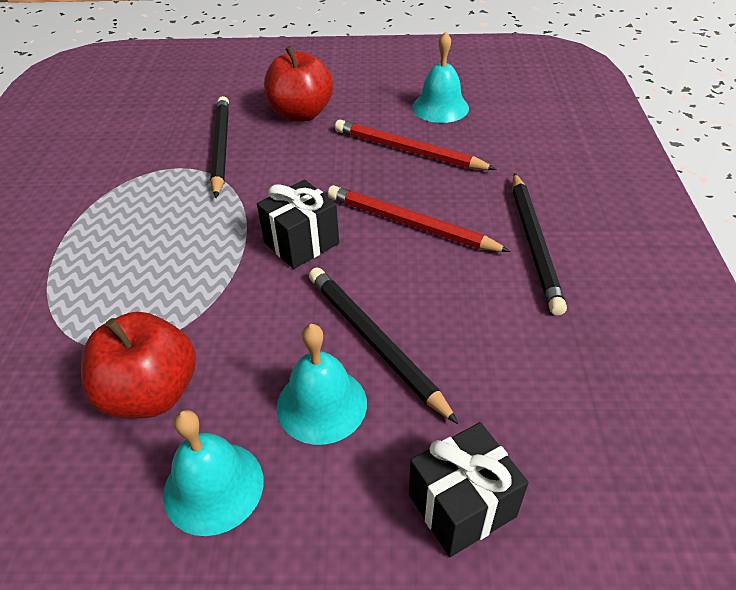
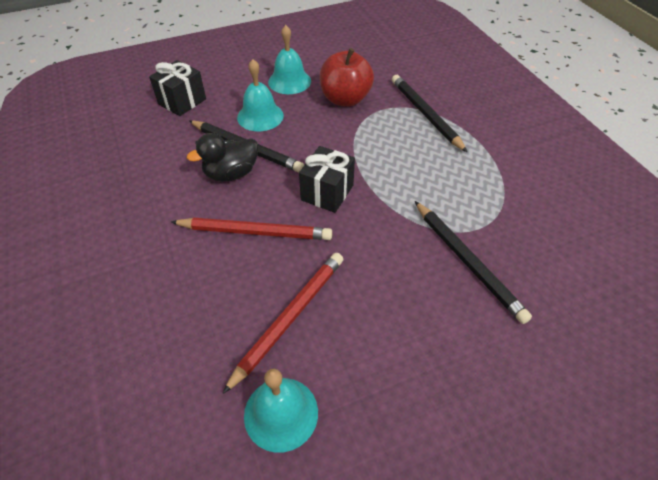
camera: 155 degrees right, 5 degrees up
red apple [264,46,333,122] -> none
red pencil [335,120,496,170] -> red pencil turned 60 degrees counterclockwise [222,253,343,394]
black pencil [513,173,567,316] -> black pencil moved to [392,75,468,153]
none -> black duck [187,133,258,182]

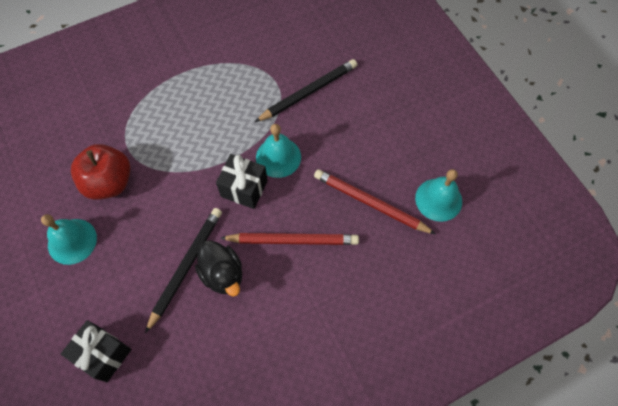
camera: 95 degrees left, 15 degrees up
red pencil [171,218,332,240] -> red pencil turned 90 degrees clockwise [221,233,359,245]
turquoise bell [237,59,284,131] -> turquoise bell moved to [256,124,301,178]
black pencil [392,75,468,153] -> none

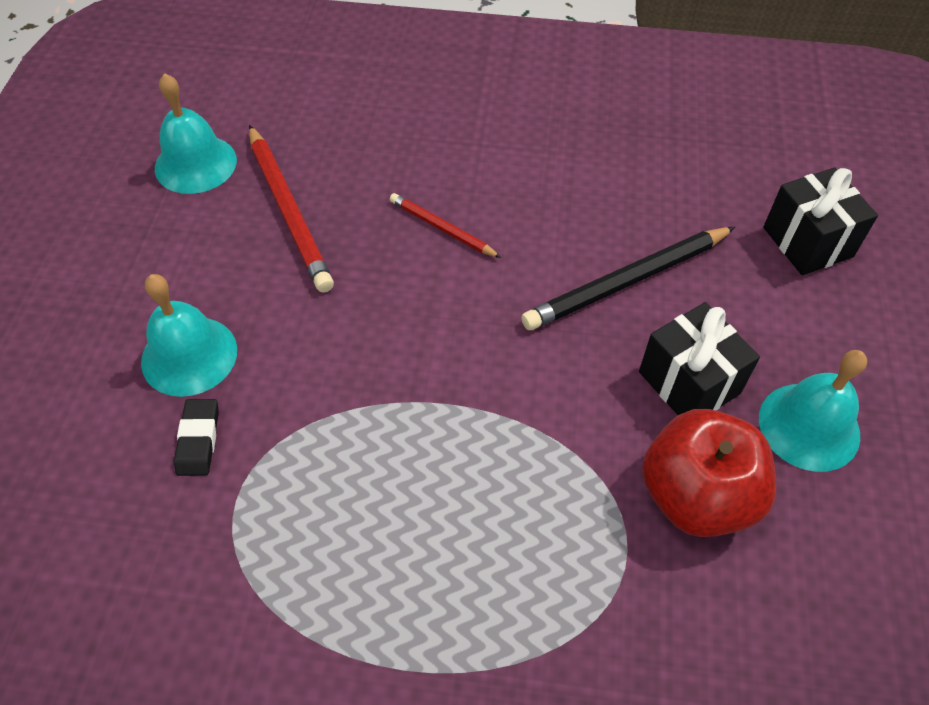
camera: 145 degrees left, 10 degrees down
black duck [195,240,242,296] -> none
black gift [216,154,268,209] -> black gift moved to [639,302,760,415]
red pencil [221,233,359,245] -> red pencil [390,193,501,258], size x0.56
black pencil [255,59,357,122] -> black eraser [174,399,219,476]
turquoise bell [256,124,301,178] -> turquoise bell moved to [141,274,237,397]

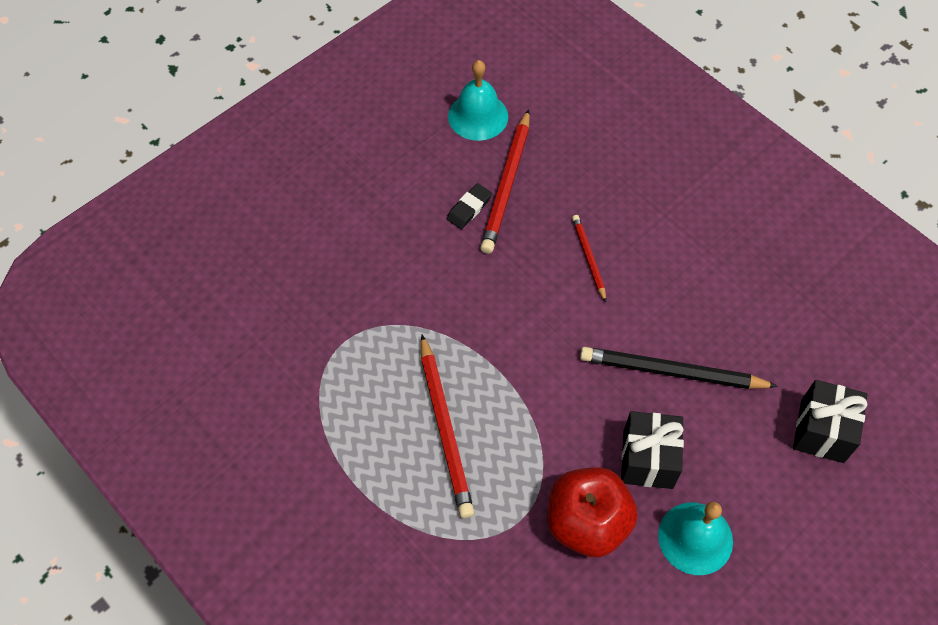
camera: 40 degrees right, 5 degrees up
turquoise bell [141,274,237,397] -> none
black eraser [174,399,219,476] -> black eraser moved to [447,183,492,229]
none -> red pencil [421,334,474,518]

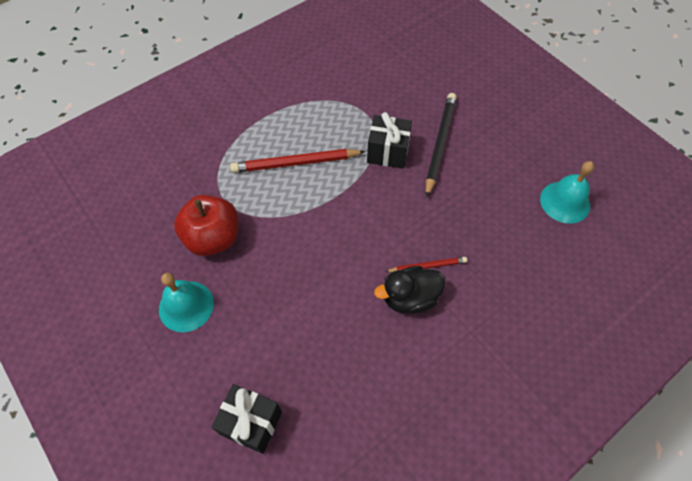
camera: 95 degrees right, 0 degrees up
black eraser [447,183,492,229] -> none
red pencil [480,109,530,254] -> none
black pencil [580,347,778,389] -> black pencil moved to [426,93,457,198]
black gift [621,411,684,489] -> black gift moved to [367,112,412,169]
none -> black duck [374,266,446,314]

